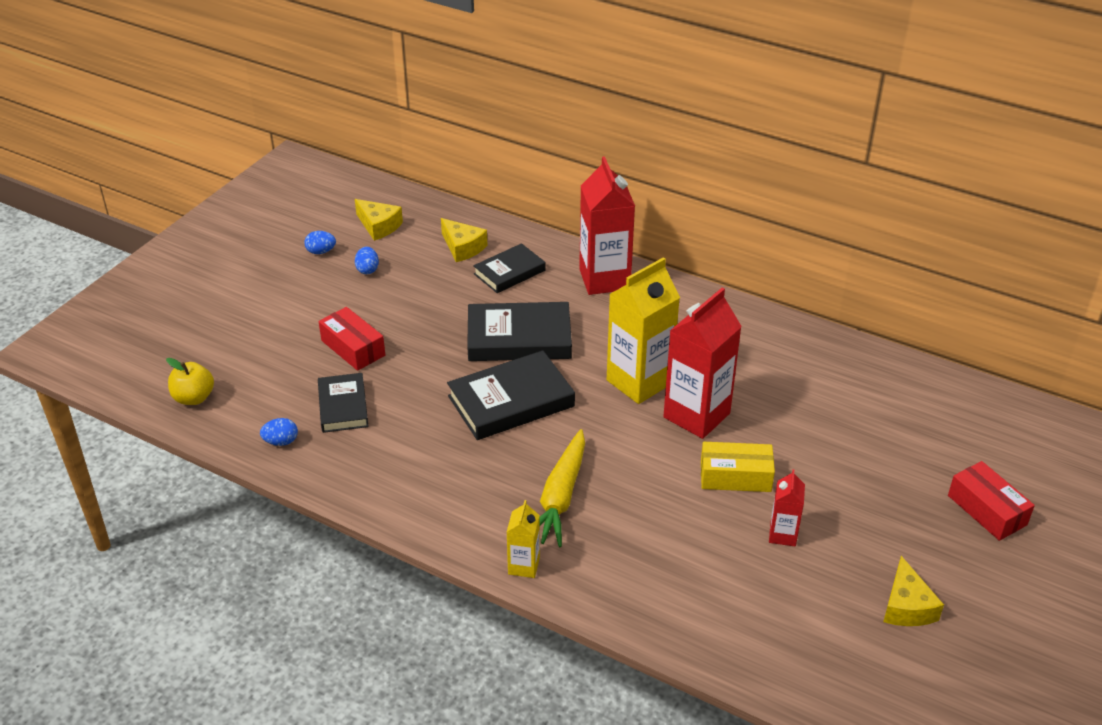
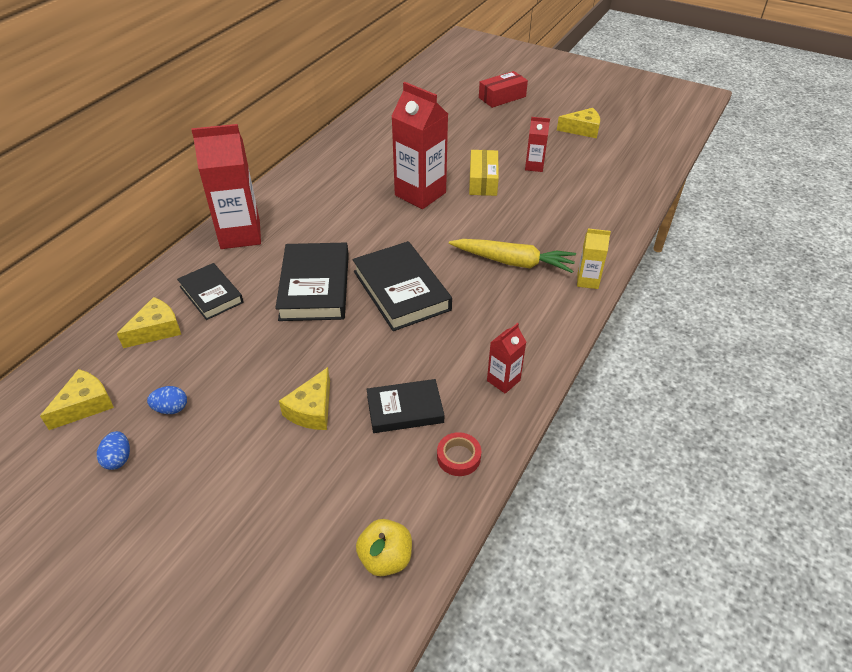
camera: 90 degrees left, 5 degrees up
blue egg [260,418,298,446] -> red tape [437,432,481,476]
red box [319,307,385,371] -> yellow cheese [279,367,330,430]
yellow carton [607,257,680,404] -> none
none -> red carton [487,323,526,394]

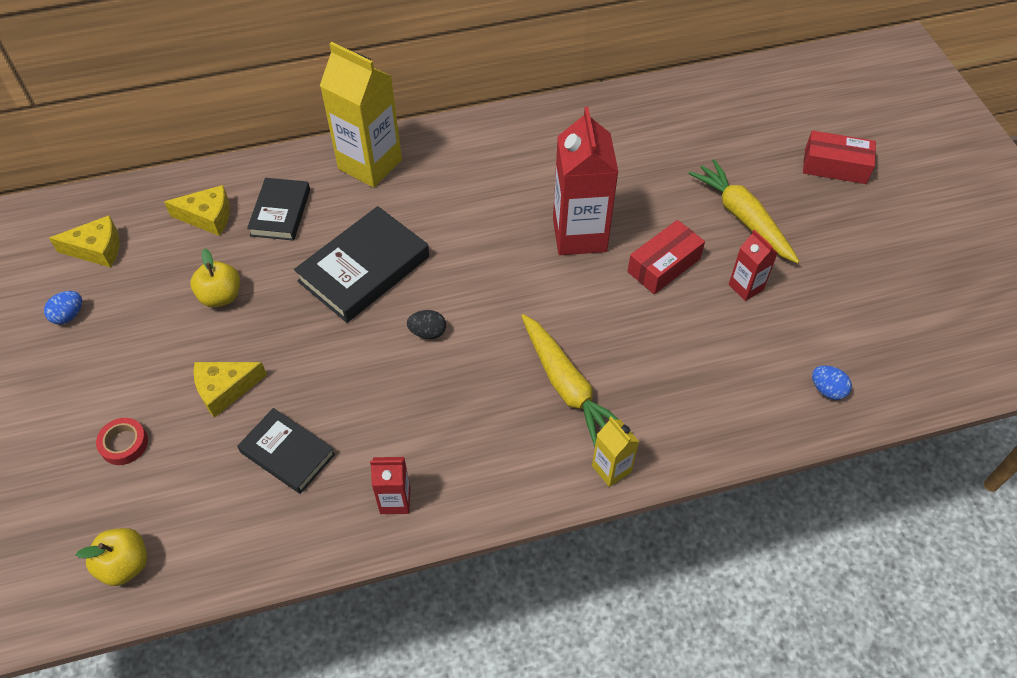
camera: 45 degrees right, 10 degrees up
blue egg [147,386,187,414] -> blue egg moved to [812,365,852,400]
red carton [191,124,261,249] -> yellow carton [320,42,402,188]
black book [352,241,452,331] -> black egg [407,310,446,339]
red tape [437,432,481,476] -> red tape moved to [96,418,148,465]
yellow box [469,150,499,196] -> red box [627,220,705,294]
yellow cheese [557,108,600,138] -> none
none -> yellow apple [190,248,240,308]
none -> yellow carrot [688,159,800,264]

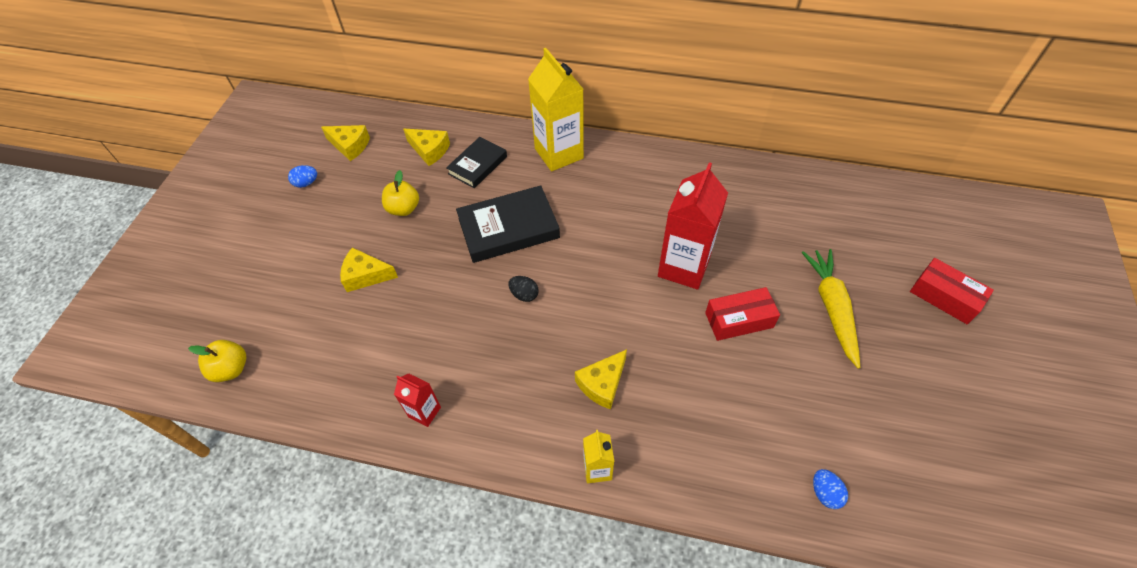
camera: 30 degrees right, 0 degrees up
red tape [96,418,148,465] -> none
black book [237,408,335,494] -> none
yellow carrot [521,314,619,447] -> yellow cheese [575,349,627,409]
red carton [729,229,778,301] -> none

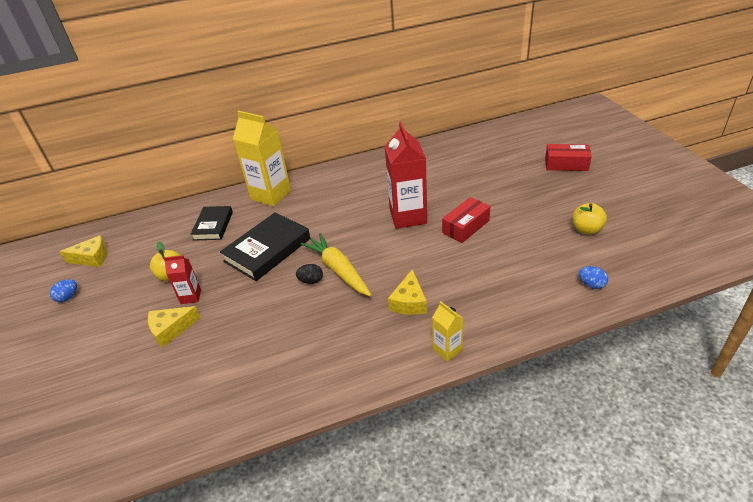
camera: 30 degrees left, 15 degrees down
yellow apple [188,340,246,382] -> yellow apple moved to [573,203,607,235]
red carton [394,373,441,427] -> red carton moved to [164,255,201,304]
yellow cheese [403,129,450,166] -> none
yellow carrot [802,249,860,368] -> yellow carrot moved to [301,233,372,296]

